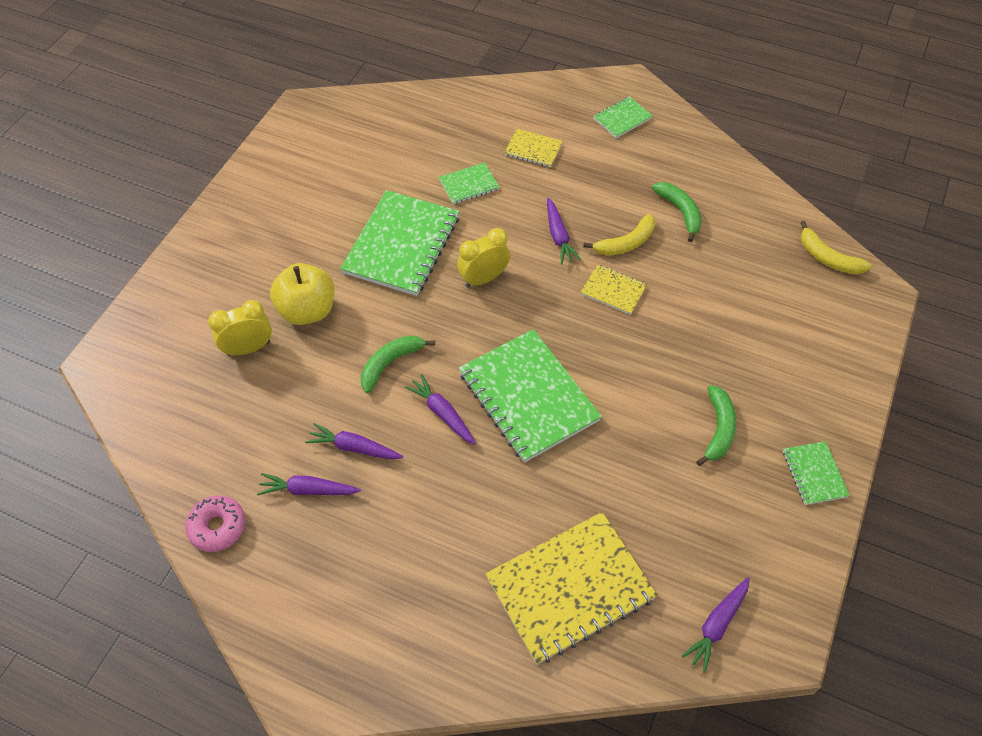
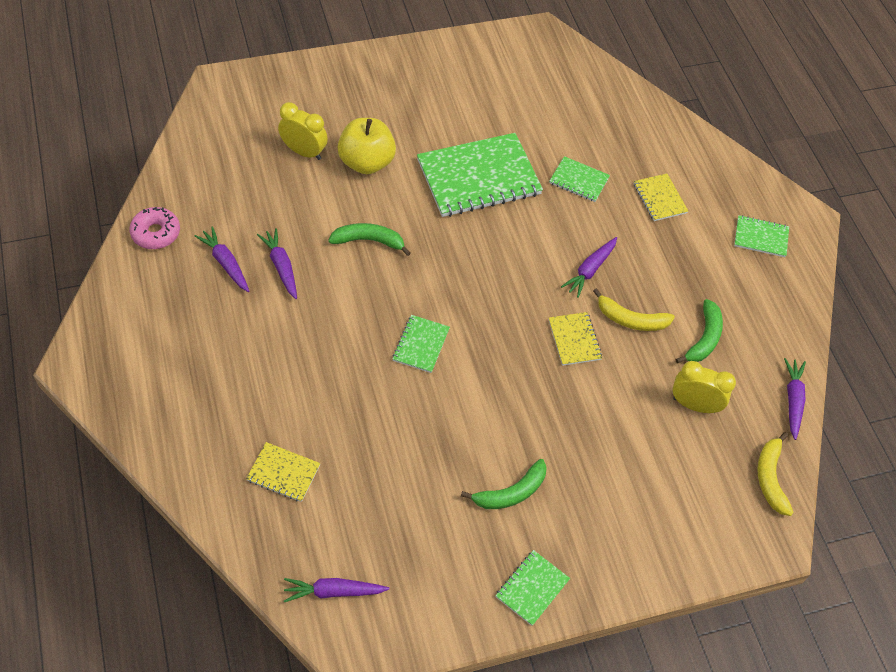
camera: 45 degrees right, 0 degrees up
purple carrot [404,374,476,445] -> purple carrot moved to [784,358,806,440]
yellow clock [457,228,510,288] -> yellow clock moved to [672,361,736,413]
green notebook [459,329,602,463] -> green notebook [392,315,450,373], size x0.48
yellow notebook [485,512,658,665] -> yellow notebook [246,442,321,502], size x0.48

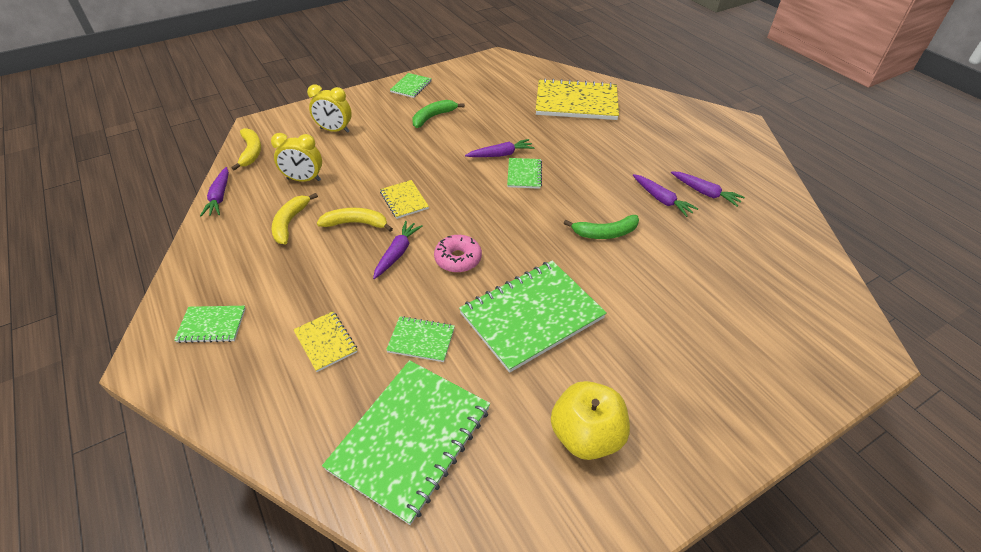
camera: 170 degrees right, 10 degrees down
pink donut [129,207,180,249] -> pink donut moved to [434,235,482,273]
yellow notebook [246,442,321,502] -> yellow notebook [536,78,619,120], size x2.09
yellow clock [278,102,328,160] -> yellow clock moved to [307,84,352,133]
purple carrot [284,578,389,602] -> purple carrot moved to [465,139,535,157]
yellow apple [338,118,396,174] -> yellow apple moved to [551,381,630,460]
green banana [676,299,723,363] -> yellow banana [272,193,318,245]
none -> green notebook [322,360,490,525]

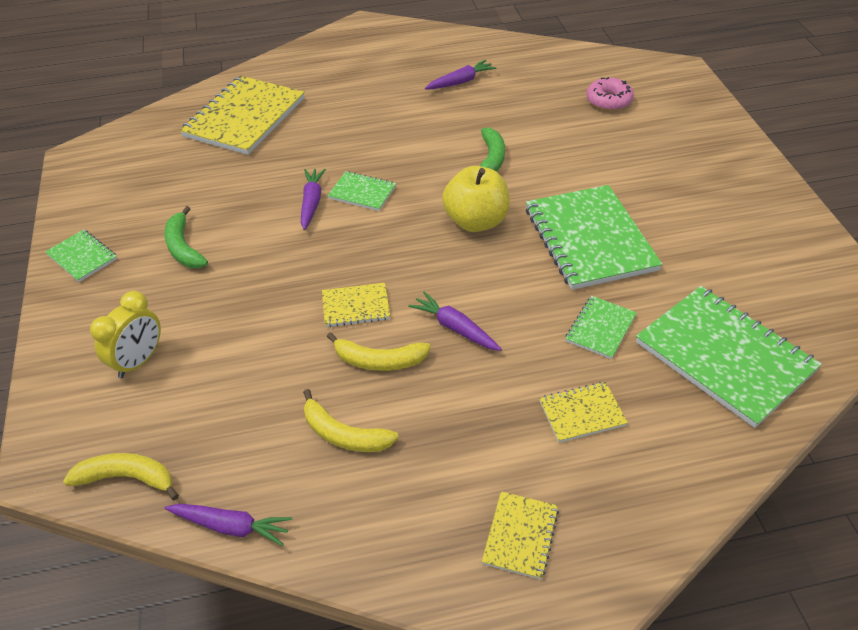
camera: 70 degrees left, 0 degrees up
green notebook [174,306,246,343] -> yellow notebook [482,491,559,580]
yellow clock [271,133,322,182] -> none
yellow banana [317,208,393,232] -> yellow banana turned 105 degrees counterclockwise [327,332,431,371]
pink donut [434,235,482,273] -> pink donut moved to [587,77,634,111]
yellow apple [551,381,630,460] -> yellow apple moved to [442,166,510,232]
purple carrot [633,174,698,217] -> none

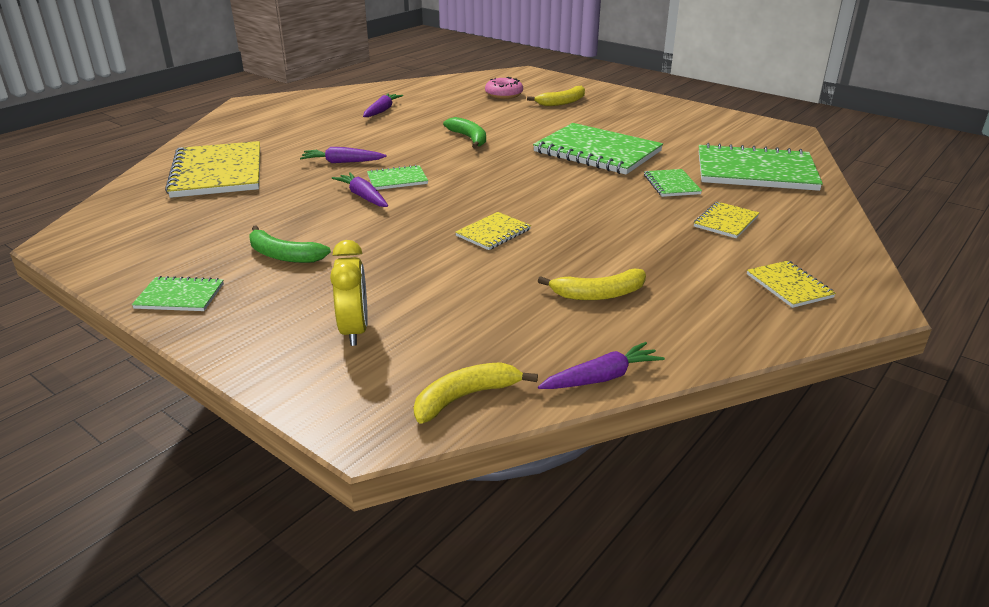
camera: 40 degrees left, 15 degrees down
yellow banana [327,332,431,371] -> yellow banana moved to [527,85,585,106]
purple carrot [408,291,502,351] -> purple carrot moved to [300,147,387,163]
yellow apple [442,166,510,232] -> none

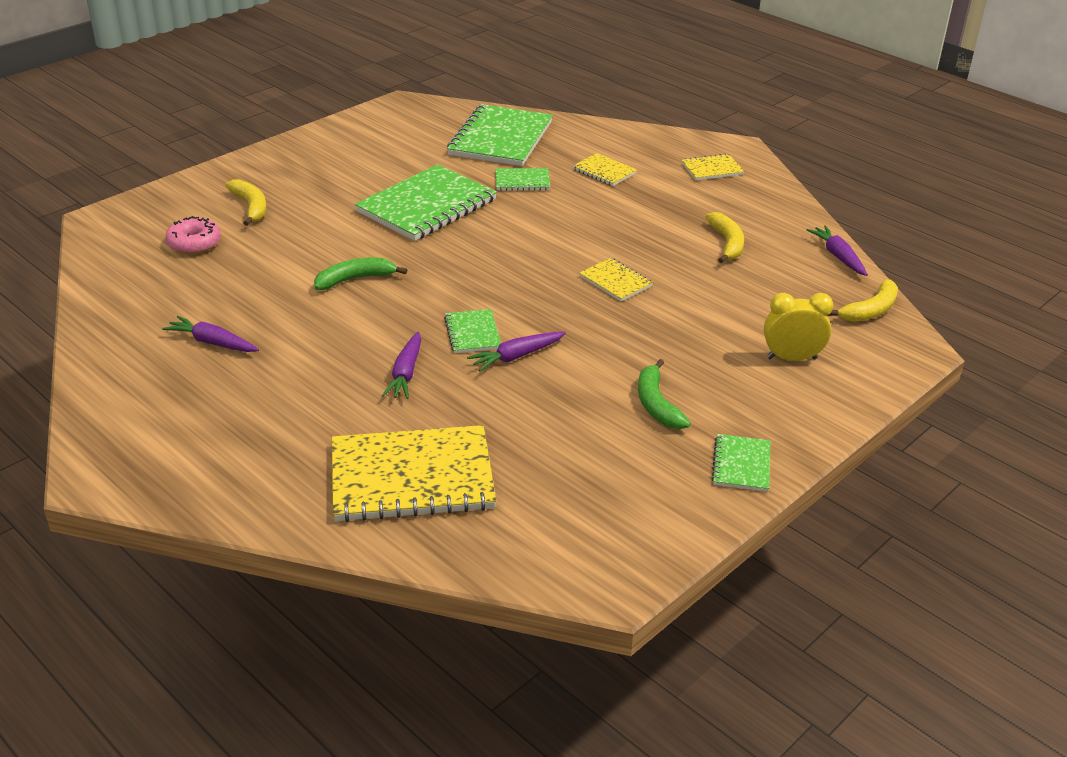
camera: 85 degrees left, 5 degrees up
green banana [250,225,331,263] -> green banana turned 135 degrees clockwise [638,359,691,429]
yellow banana [414,362,538,424] -> yellow banana turned 105 degrees counterclockwise [827,279,898,322]

